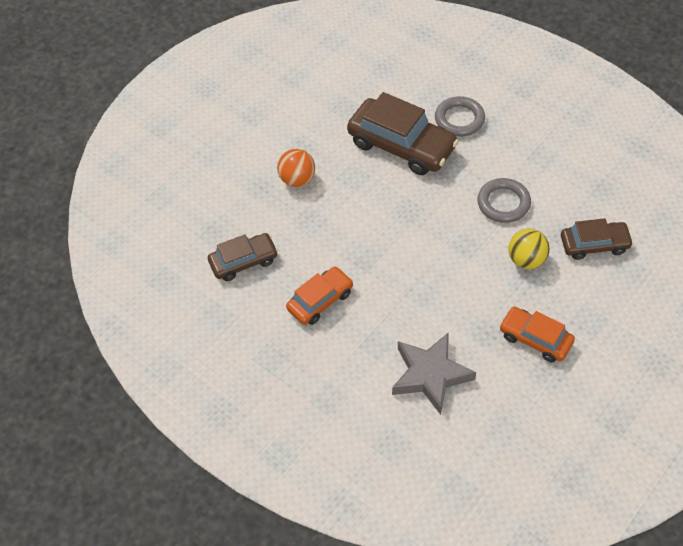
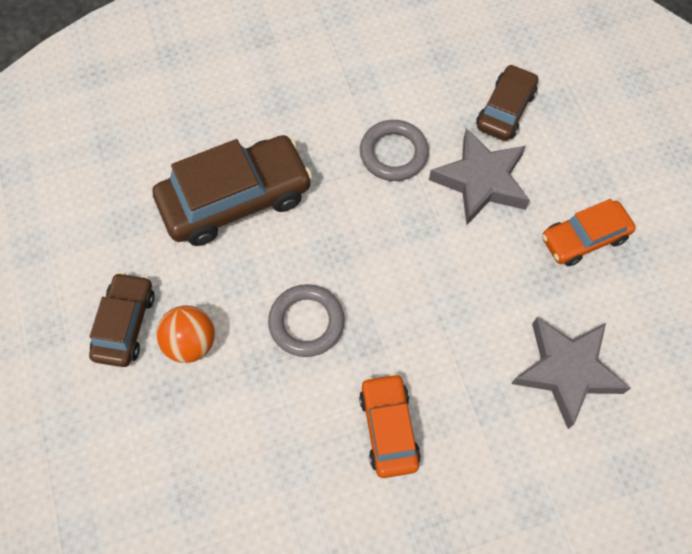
camera: 60 degrees left, 10 degrees up
brown car [208,233,278,281] -> brown car moved to [89,272,155,367]
grey ring [435,96,485,137] -> grey ring moved to [268,284,345,357]
yellow ball [508,229,550,269] -> grey star [429,128,530,225]

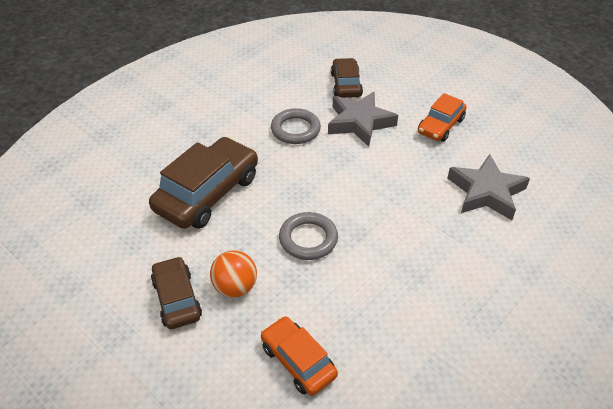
camera: 30 degrees left, 20 degrees down
orange car [359,373,421,478] -> orange car moved to [261,316,338,396]

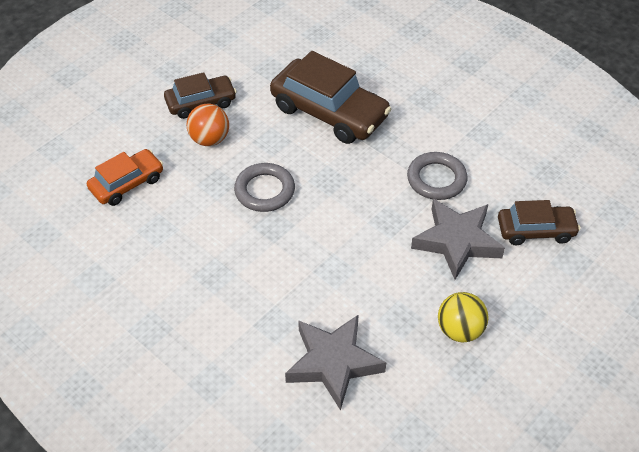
camera: 90 degrees right, 5 degrees up
orange car [418,93,467,142] -> yellow ball [438,292,489,342]

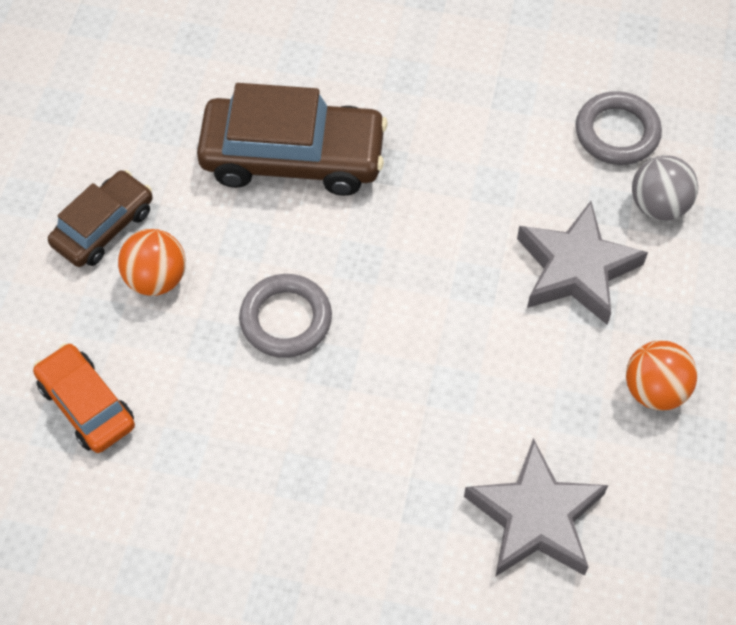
camera: 30 degrees left, 10 degrees up
orange car [87,149,163,206] -> orange car turned 60 degrees counterclockwise [33,343,135,453]
grey ring [407,152,467,200] -> grey ring moved to [576,91,662,165]
yellow ball [438,292,489,342] -> orange ball [626,341,697,410]
brown car [498,200,580,245] -> grey ball [632,155,698,221]

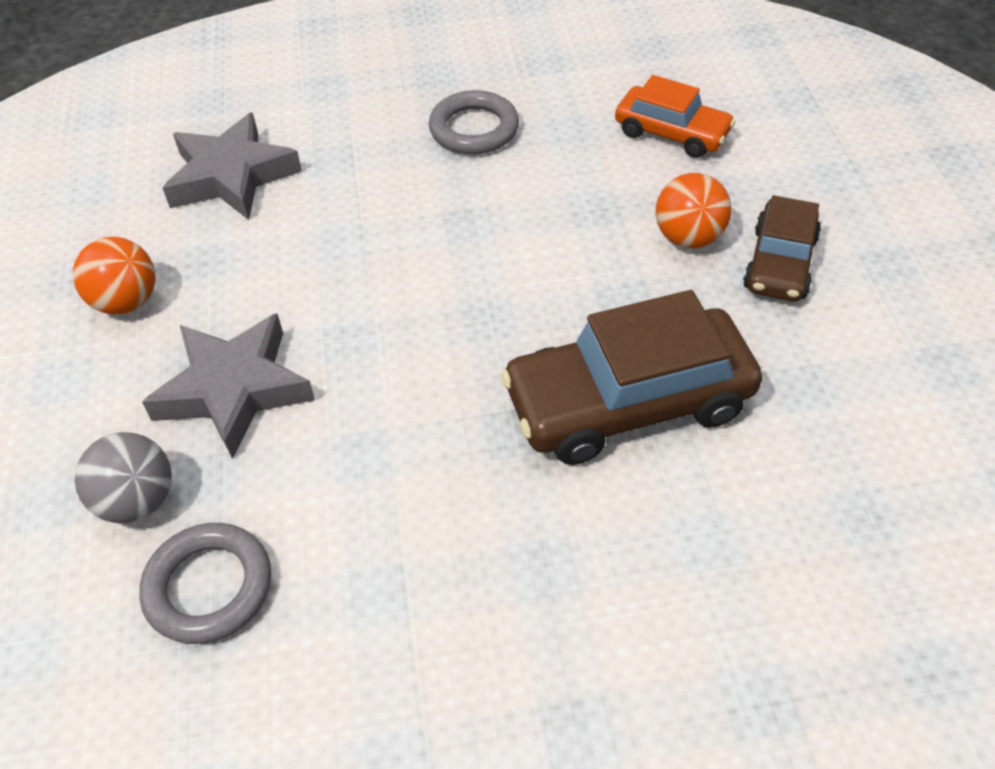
camera: 160 degrees right, 10 degrees down
grey ring [239,274,332,358] -> grey ring moved to [429,90,519,154]

